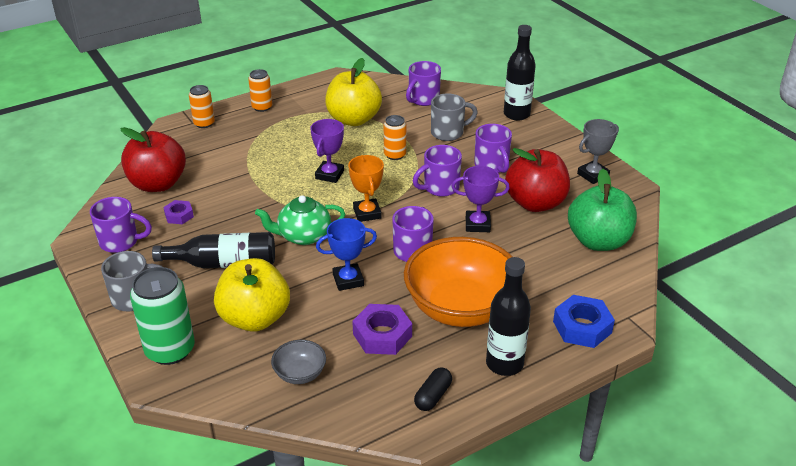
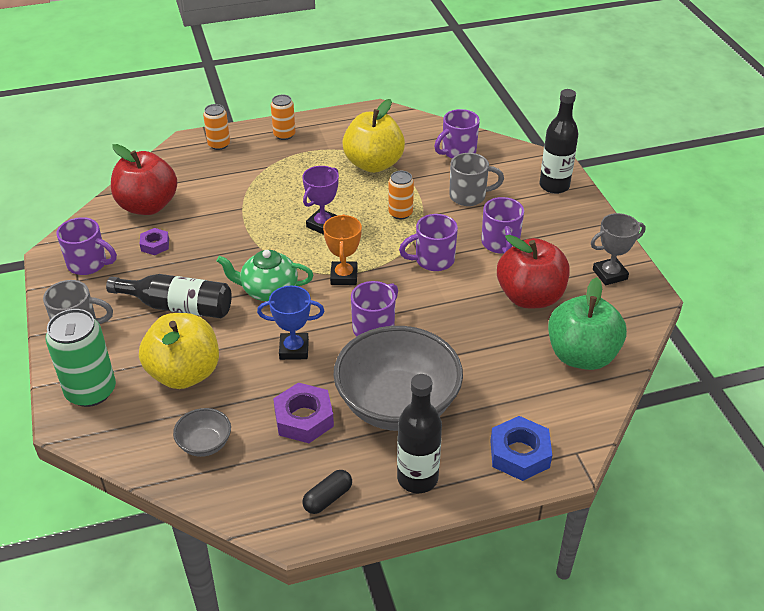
camera: 15 degrees right, 5 degrees up
orange bowl [404,237,512,327] -> grey bowl [333,326,463,431]
purple trophy [451,166,510,232] -> none

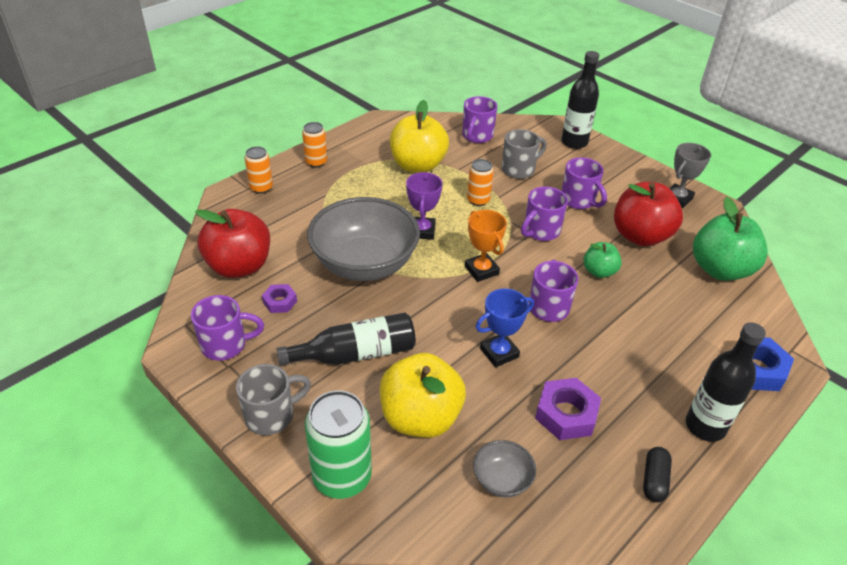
camera: 30 degrees left, 0 degrees up
green teapot [217,250,313,301] -> none
grey bowl [333,326,463,431] -> grey bowl moved to [307,197,420,281]
none -> green apple [583,242,622,278]

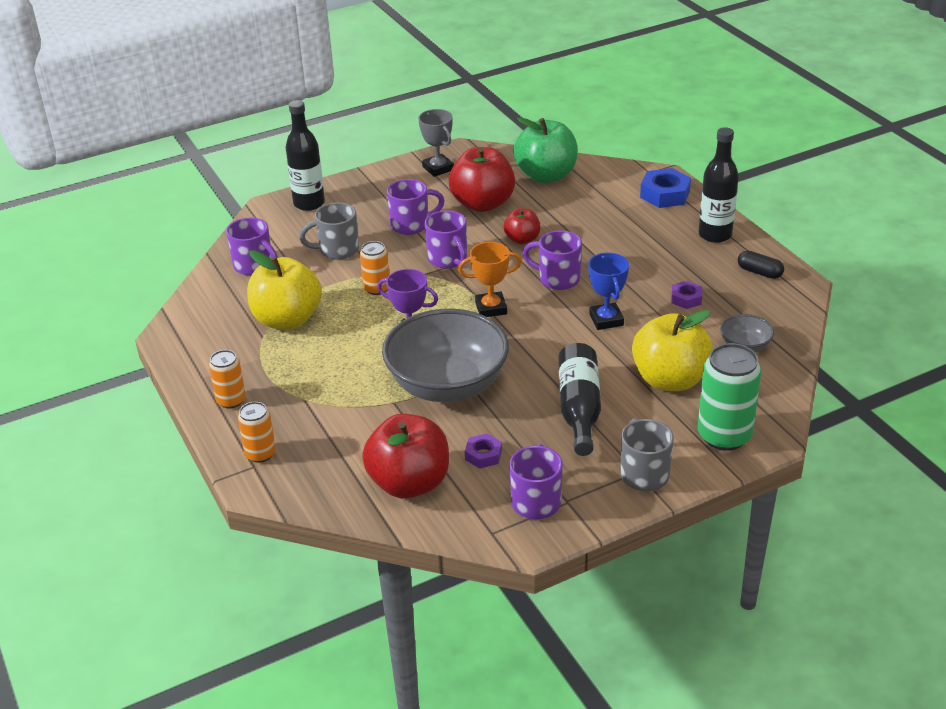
camera: 70 degrees left, 5 degrees down
grey mug [502,129,547,179] -> grey mug turned 90 degrees counterclockwise [299,202,359,260]
purple nut [535,378,601,440] -> purple nut [672,281,702,309], size x0.59
green apple [583,242,622,278] -> red apple [504,208,540,244]

